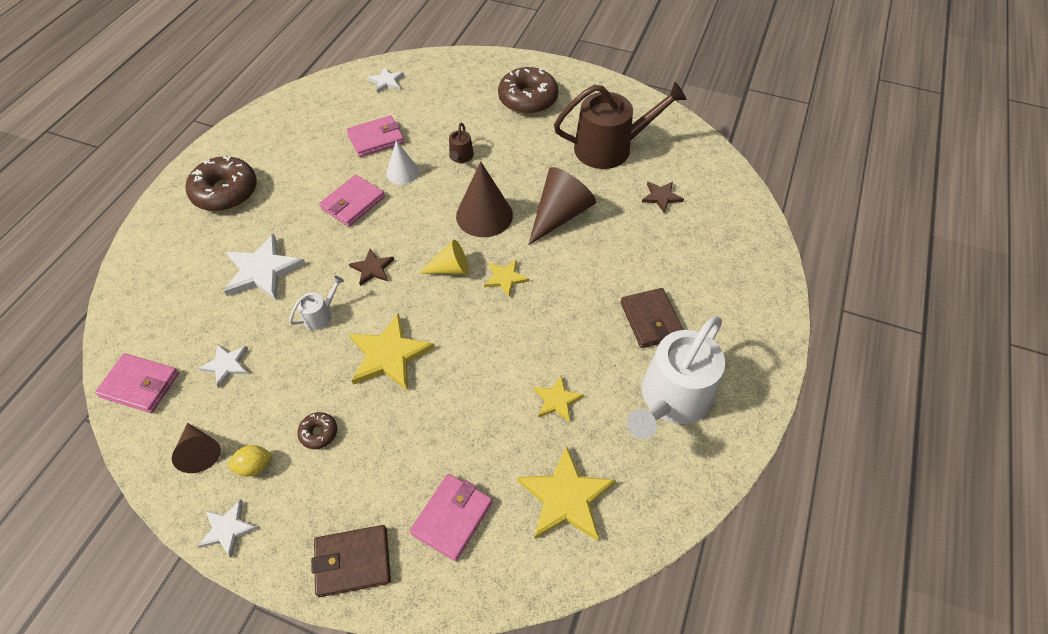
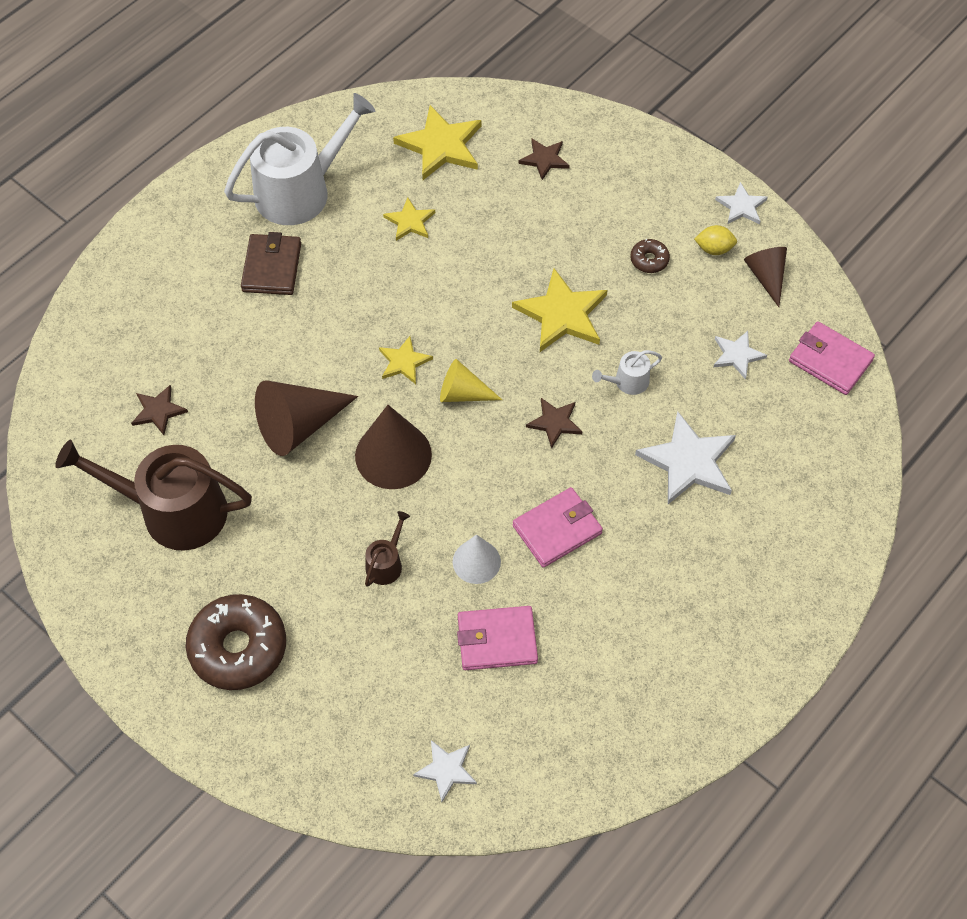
camera: 160 degrees left, 5 degrees up
brown donut [186,156,257,211] -> none
brown wallet [311,525,391,597] -> none
pink wallet [410,474,492,561] -> brown star [519,139,570,180]

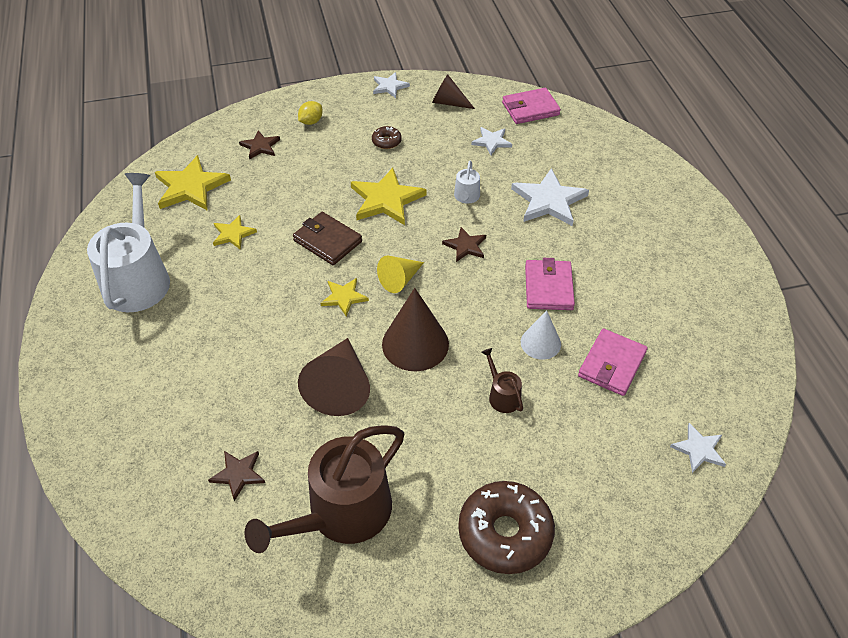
camera: 55 degrees left, 10 degrees down
brown wallet [241,232,301,295] -> brown wallet moved to [293,212,362,265]
yellow lemon [694,225,737,255] -> yellow lemon moved to [298,101,323,125]

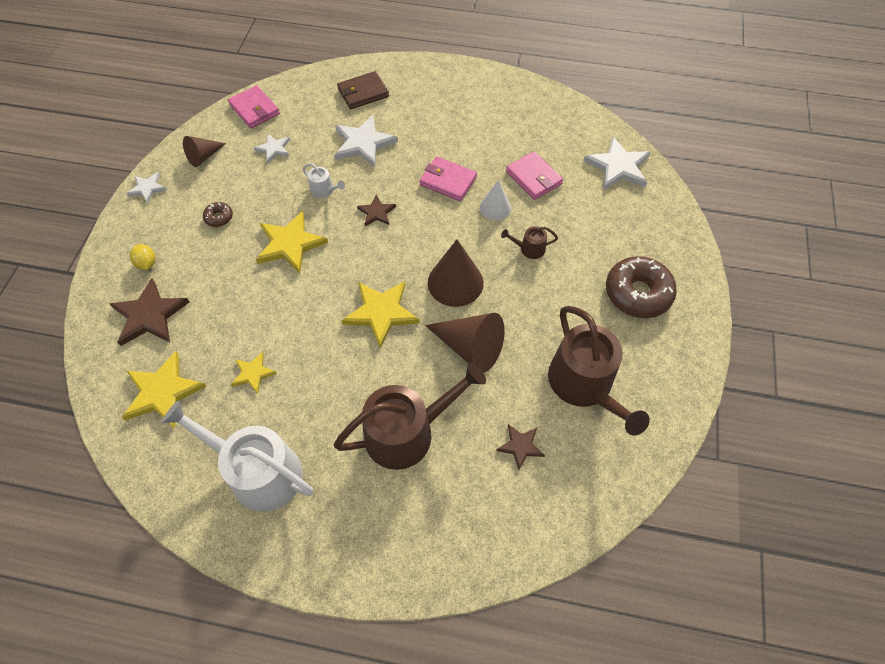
camera: 65 degrees left, 10 degrees up
brown star [239,130,280,160] -> brown star [110,278,189,346], size x1.79
brown wallet [293,212,362,265] -> brown wallet moved to [337,71,389,109]
yellow star [320,278,369,317] -> yellow star [342,281,420,349], size x1.79
yellow cone [377,255,424,293] -> none
pink wallet [502,88,561,124] -> pink wallet turned 45 degrees counterclockwise [228,85,280,129]
white star [670,423,726,473] -> white star [584,137,651,190], size x1.79
none -> brown watering can [334,363,486,470]

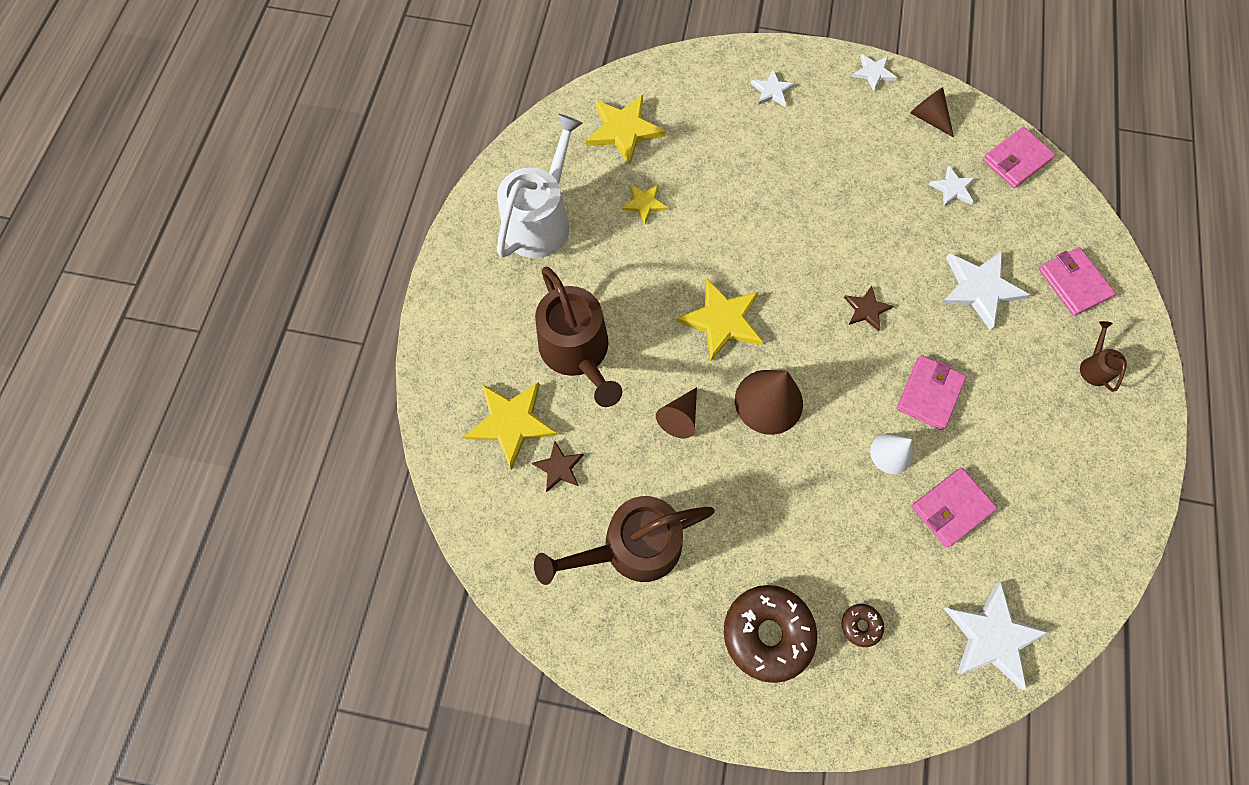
camera: 90 degrees right, 10 degrees up
brown star [110,278,189,346] -> none
yellow lemon [130,244,155,270] -> white star [751,69,795,107]
brown donut [203,202,233,227] -> brown donut moved to [842,604,884,647]
yellow star [256,211,328,273] -> yellow star moved to [464,382,558,470]
white watering can [303,163,345,198] -> none
brown wallet [337,71,389,109] -> pink wallet [1039,247,1116,316]
brown cone [425,313,505,373] -> brown cone [656,387,697,438], size x0.61
brown watering can [501,226,558,259] -> brown watering can moved to [1080,321,1127,392]

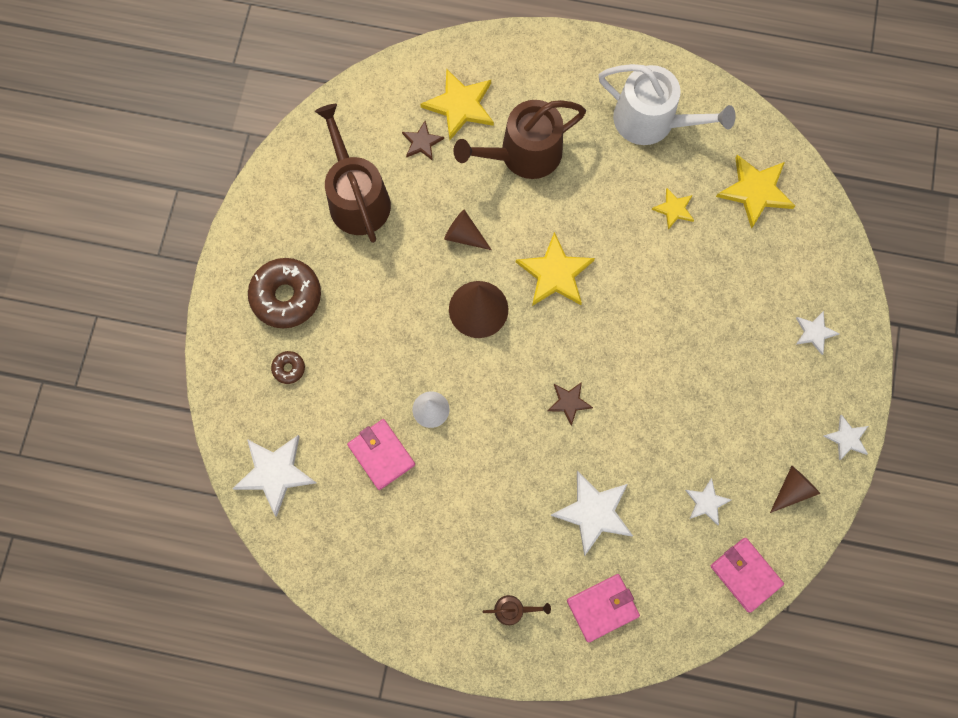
camera: 90 degrees right, 5 degrees up
pink wallet [896,355,966,430] -> none

